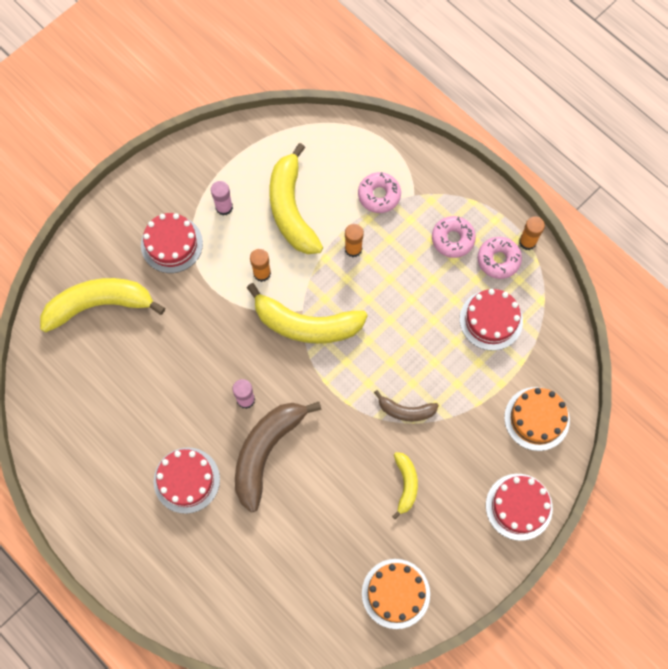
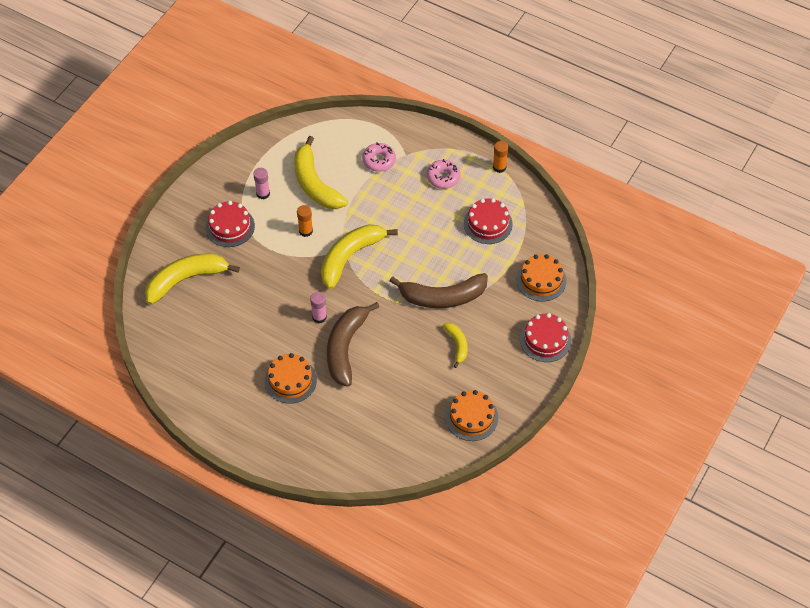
camera: 15 degrees left, 15 degrees down
red cake [154,447,220,514] -> orange cake [265,353,317,404]
yellow banana [247,283,368,344] -> yellow banana turned 135 degrees clockwise [321,224,398,289]
orange glue stick [345,224,364,257] -> none
brown banana [374,390,439,421] -> brown banana [389,273,488,308], size x1.93
pink donut [477,237,522,279] -> none

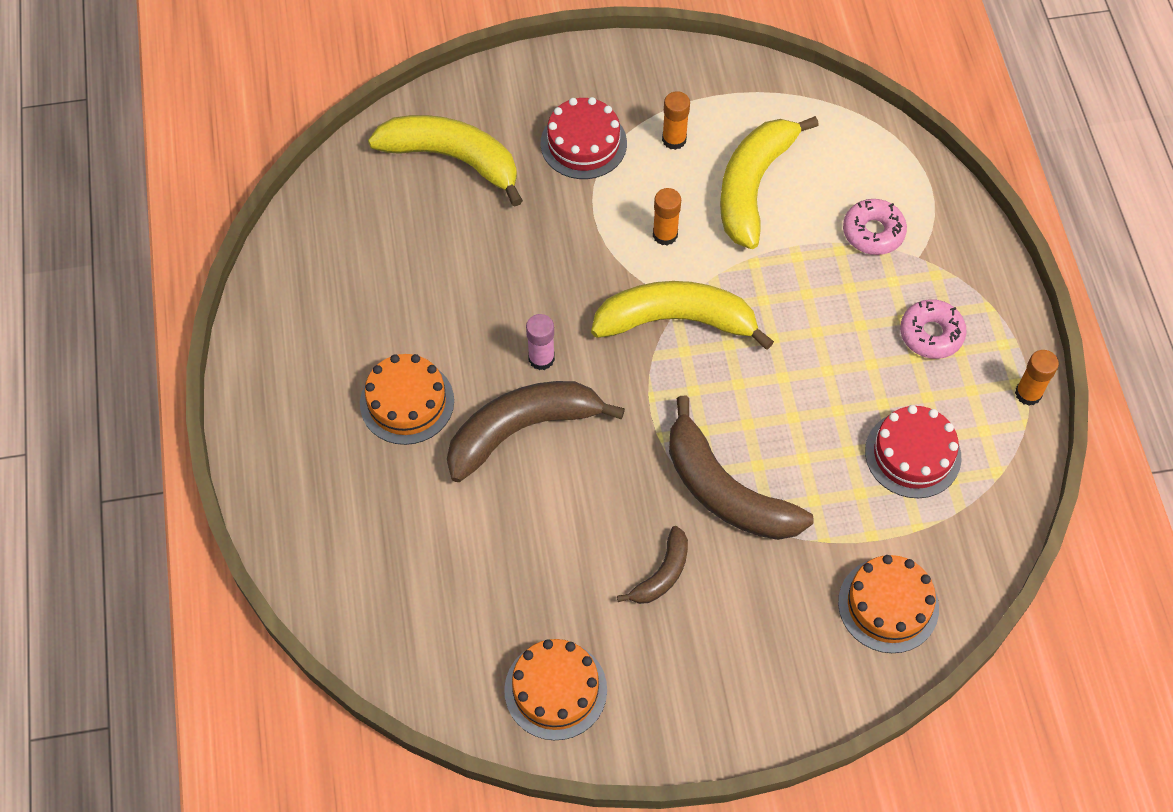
camera: 50 degrees right, 5 degrees up
pink glue stick [253,168,270,199] -> orange glue stick [662,91,690,150]
yellow banana [443,323,468,368] -> brown banana [617,526,688,604]
red cake [520,313,571,362] -> none

